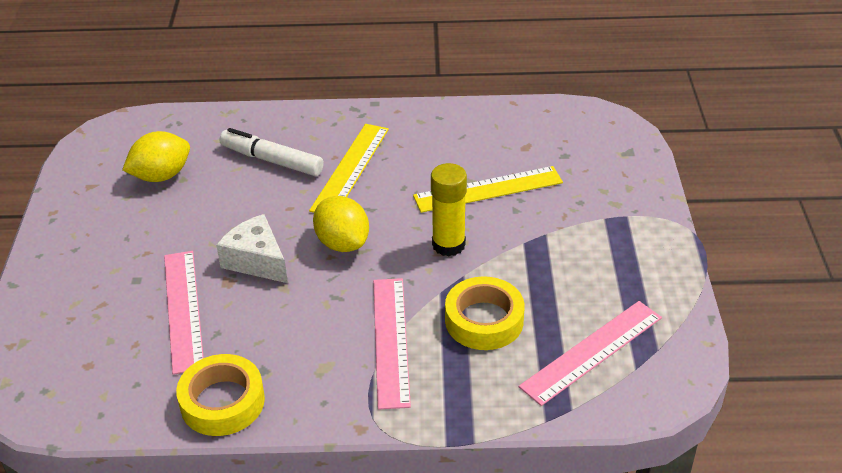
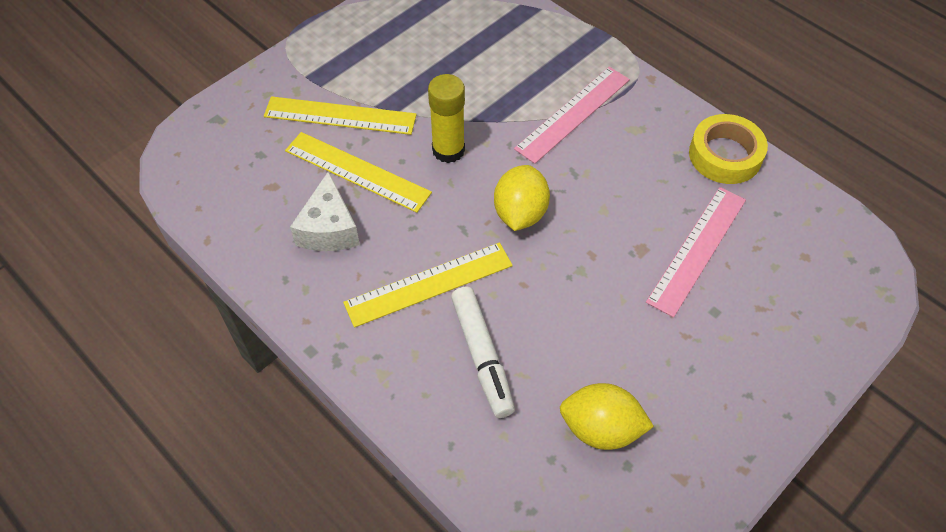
camera: 135 degrees left, 15 degrees up
white cheese [216,214,288,283] -> white cheese moved to [290,171,360,251]
yellow tape [445,276,525,350] -> none
pink ruler [519,301,662,406] -> none
none -> yellow ruler [264,96,417,135]

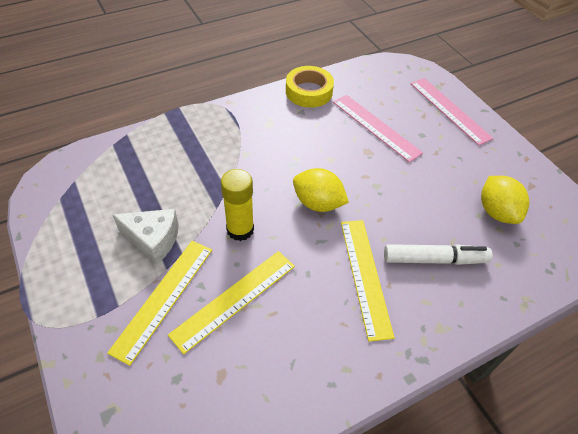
camera: 75 degrees left, 5 degrees down
white cheese [290,171,360,251] -> white cheese moved to [113,209,179,265]
pink ruler [514,67,630,164] -> pink ruler moved to [410,78,493,146]
yellow lemon [560,383,654,450] -> yellow lemon turned 45 degrees counterclockwise [481,176,529,224]

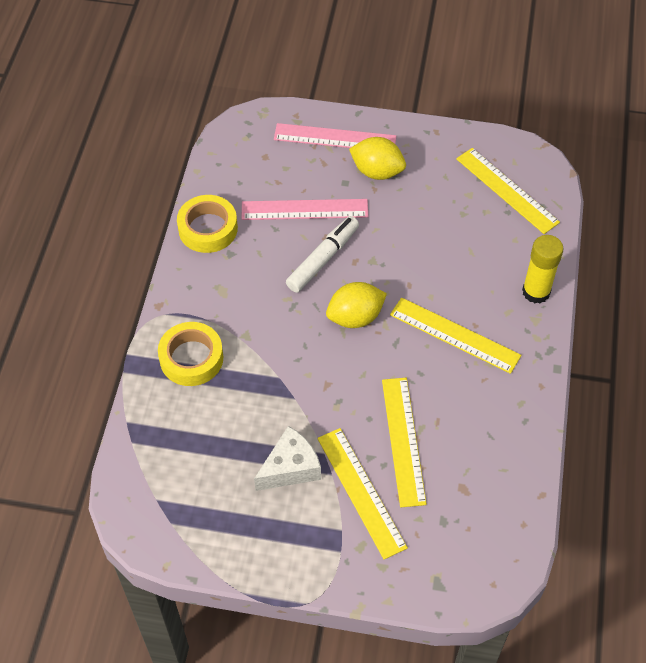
camera: 50 degrees left, 5 degrees up
yellow glue stick [221,169,254,241] -> yellow glue stick moved to [522,235,564,303]
white marker [384,244,492,265] -> white marker moved to [286,216,359,293]
yellow lemon [481,176,529,224] -> yellow lemon moved to [349,137,406,180]
none -> yellow tape [158,322,223,386]
none -> yellow ruler [456,148,560,234]

